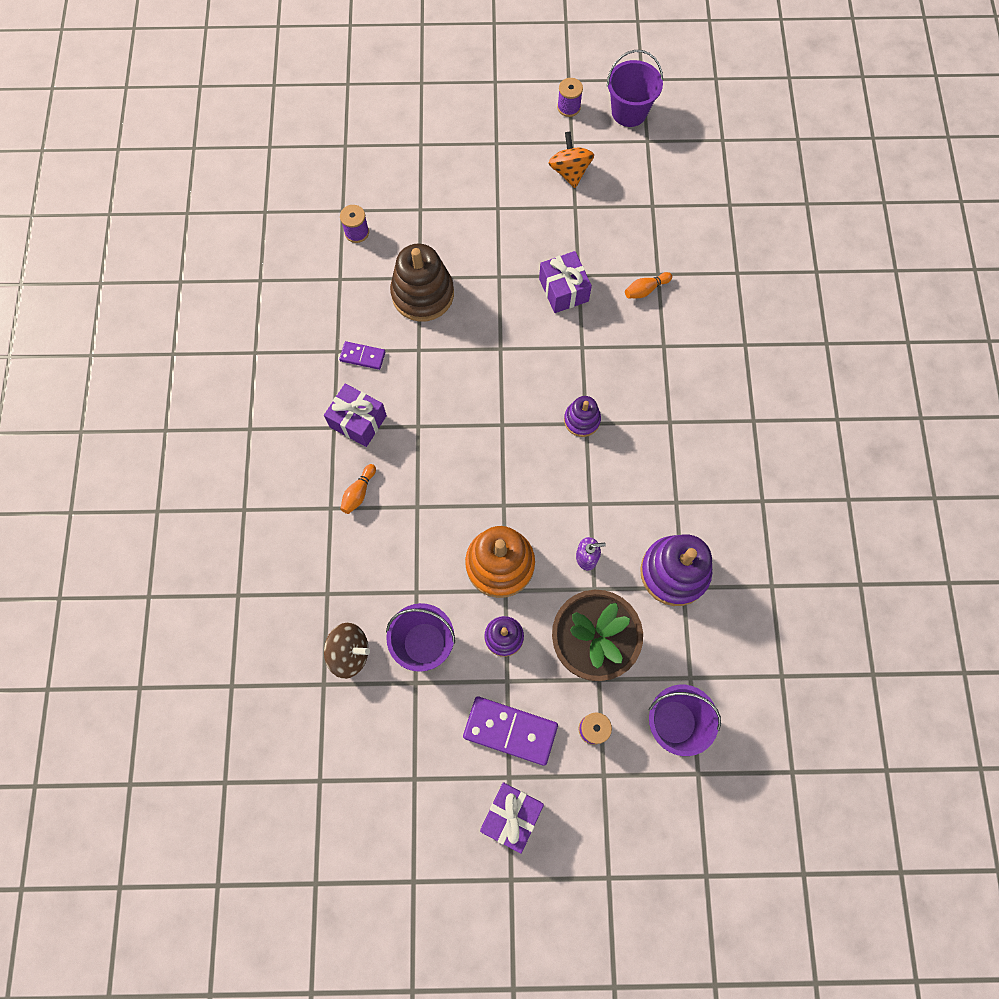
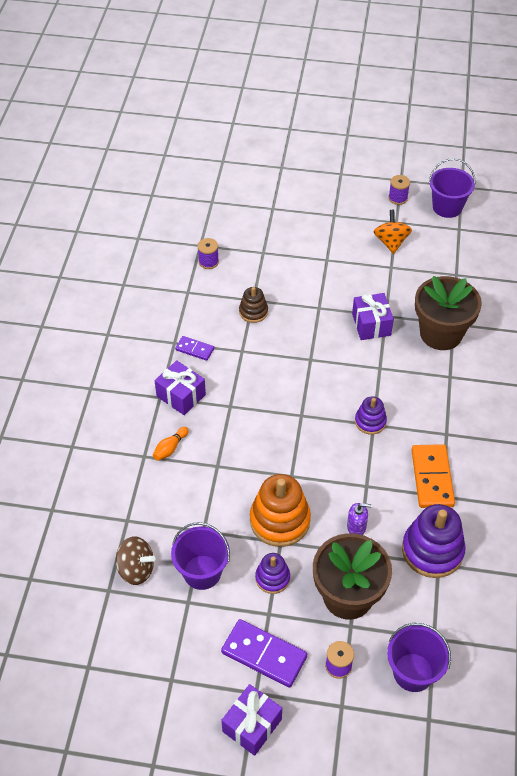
camera: 10 degrees right, 20 degrees down
brown stacking toy [390,243,454,321] -> brown stacking toy [239,287,268,323], size x0.56
orange bowling pin [625,272,672,298] -> brown flower pot [415,276,482,350]
none -> orange domino [411,444,455,508]

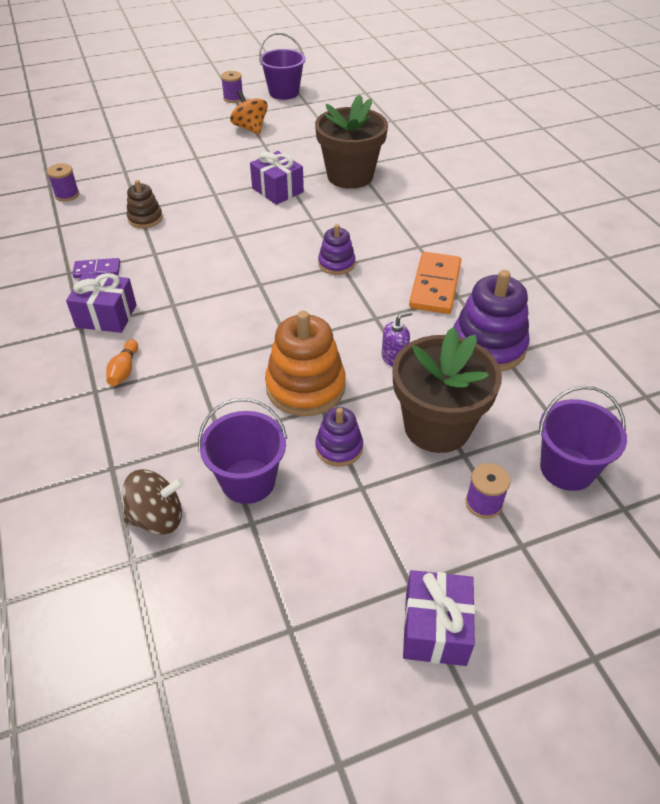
camera: 30 degrees left, 5 degrees down
purple domino [221,619,307,688] -> none
orange domino [411,444,455,508] -> orange domino turned 45 degrees clockwise [409,252,461,314]

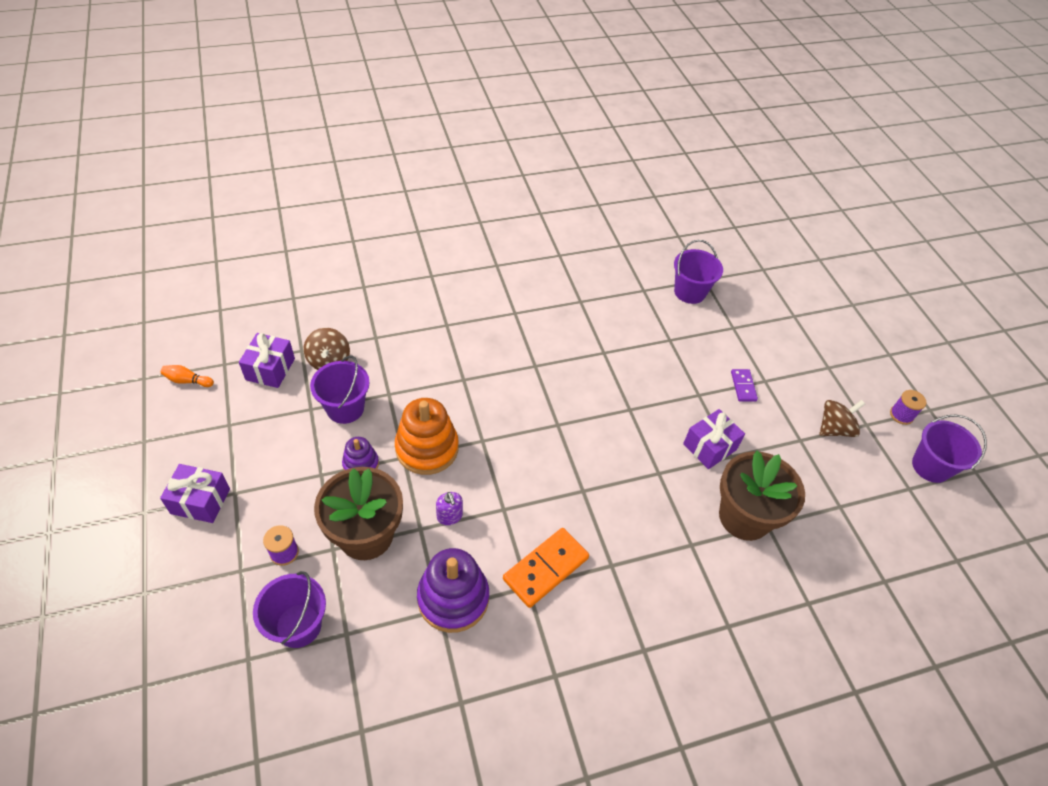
camera: 90 degrees right, 5 degrees up
purple spool [47,163,79,202] -> purple bucket [674,240,723,304]
purple gift [66,273,137,333] -> purple gift moved to [239,333,295,388]
purple domino [72,258,120,278] -> purple domino moved to [731,369,758,402]
orange bowling pin [106,339,138,386] -> orange bowling pin moved to [161,365,214,387]
brown stacking toy [127,180,163,228] -> none
orange spinning top [230,90,268,135] -> brown spinning top [819,400,865,437]
purple stacking toy [318,224,355,275] -> none
orange domino [409,252,461,314] -> orange domino turned 60 degrees counterclockwise [503,528,589,608]

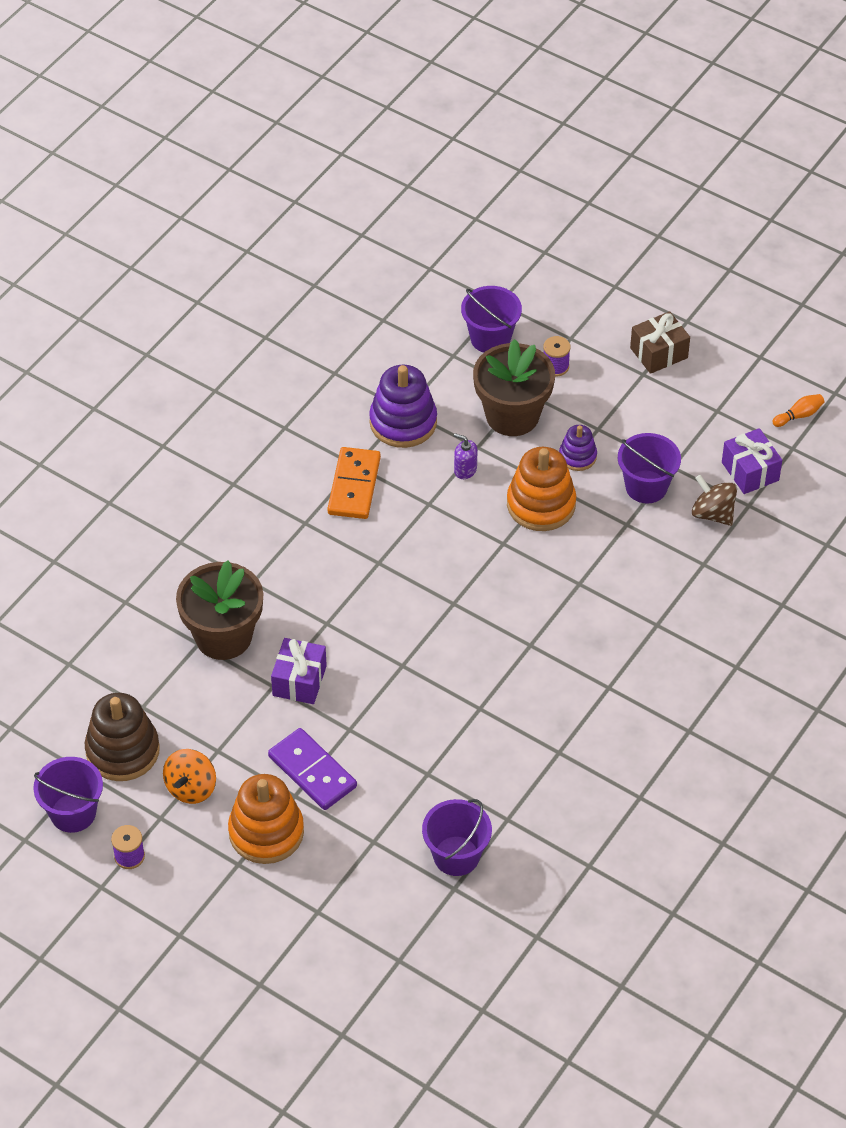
camera: 145 degrees right, 0 degrees up
purple gift [160,464,230,523] -> brown gift [630,311,690,374]
purple domino [731,369,758,402] -> purple domino [268,728,357,810], size x1.80
brown spinning top [819,400,865,437] -> orange spinning top [163,749,216,804]
none -> brown stacking toy [85,693,160,781]
none -> orange stacking toy [228,774,304,864]

